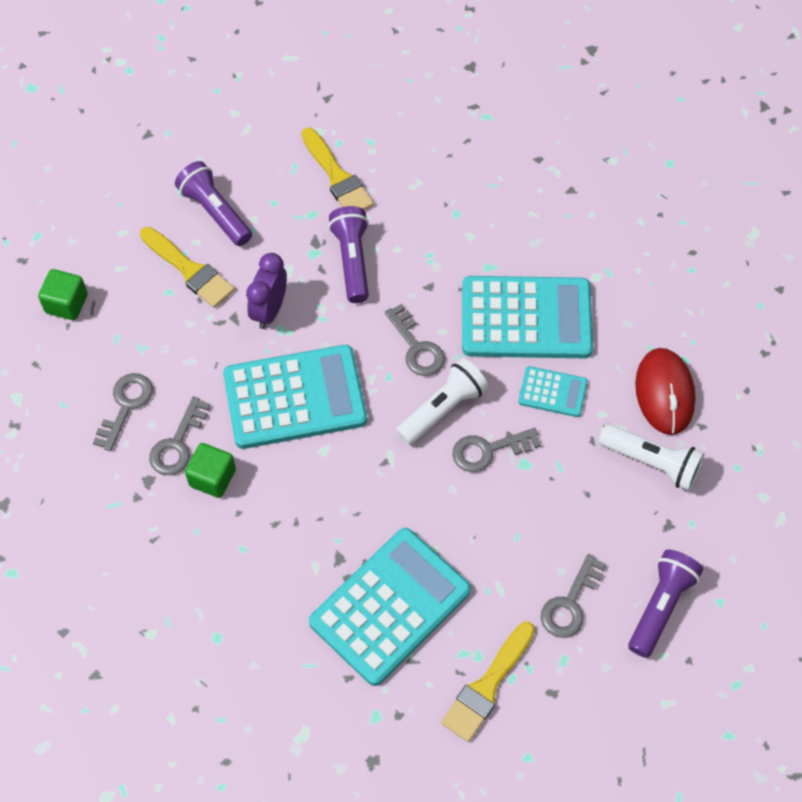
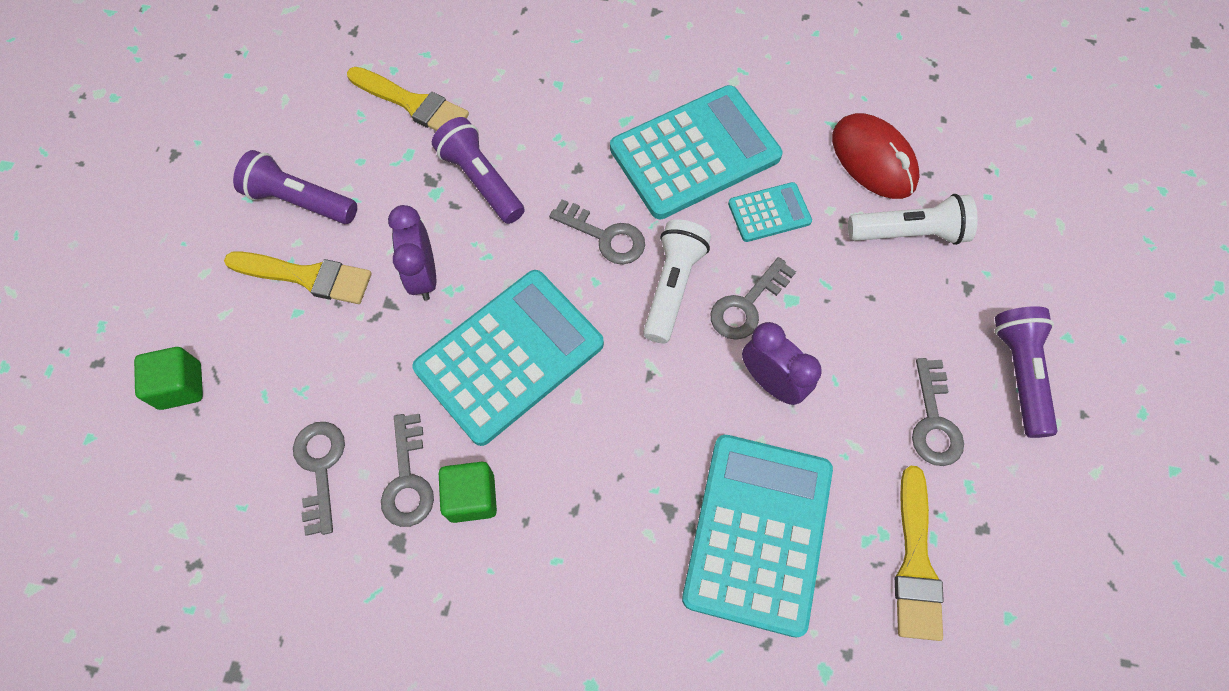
camera: 30 degrees left, 5 degrees up
none -> purple clock [742,322,822,405]

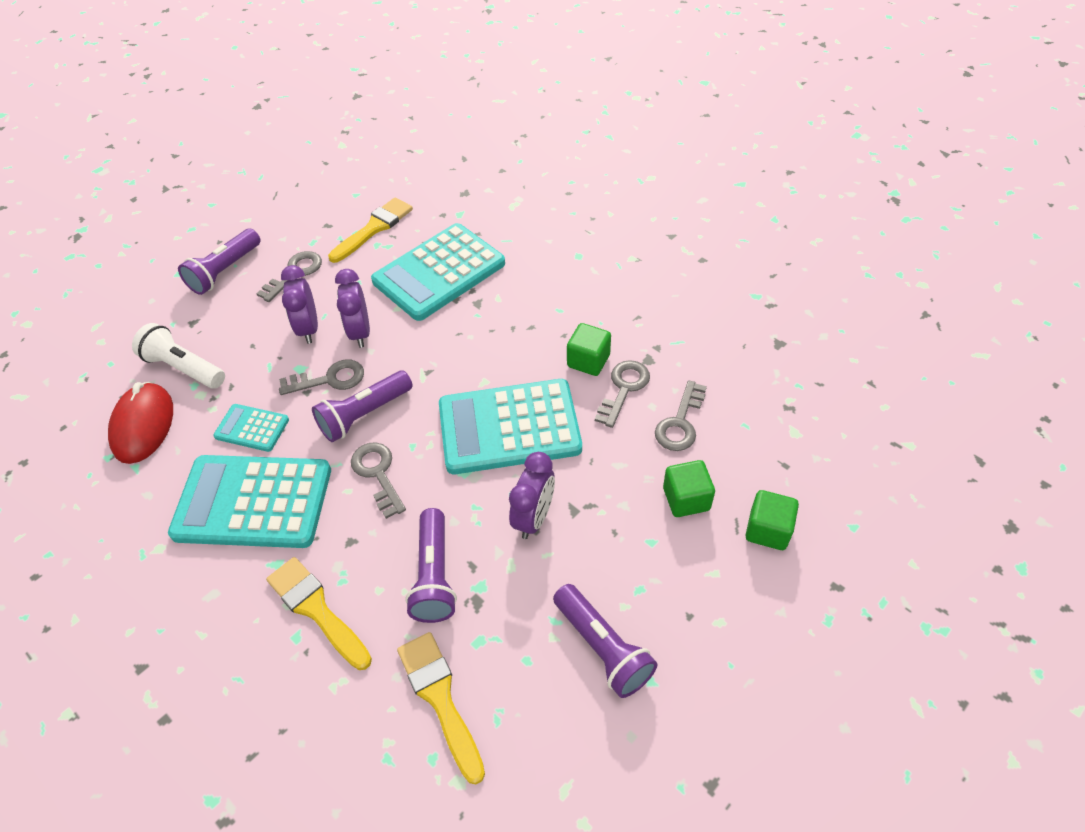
camera: 145 degrees left, 15 degrees down
yellow brush [224,251,372,304] -> yellow brush moved to [266,557,372,670]
white flashlight [643,219,711,344] -> purple flashlight [312,371,413,442]
none -> purple clock [281,265,318,344]
none -> green cube [663,460,715,517]

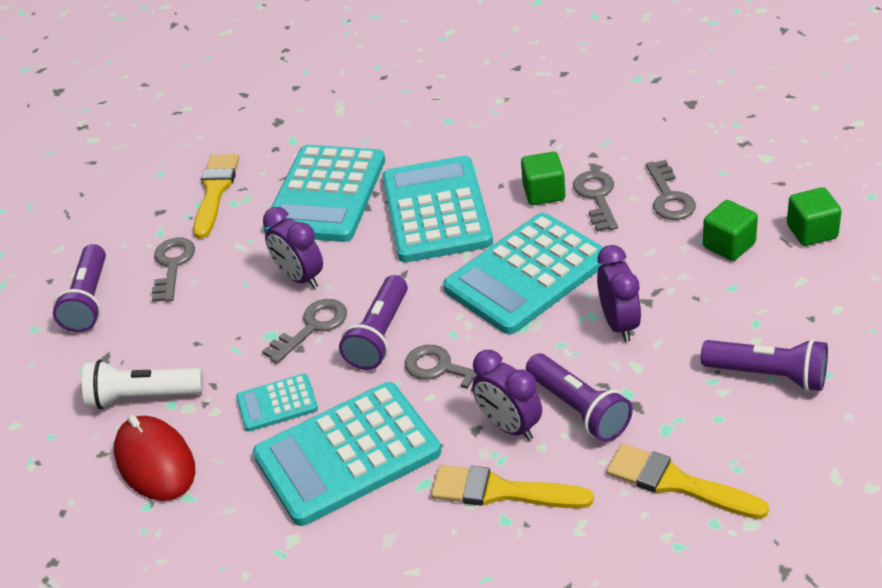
camera: 30 degrees left, 10 degrees down
purple clock [281,265,318,344] -> purple clock moved to [472,350,542,441]
none -> turquoise calculator [382,156,493,262]

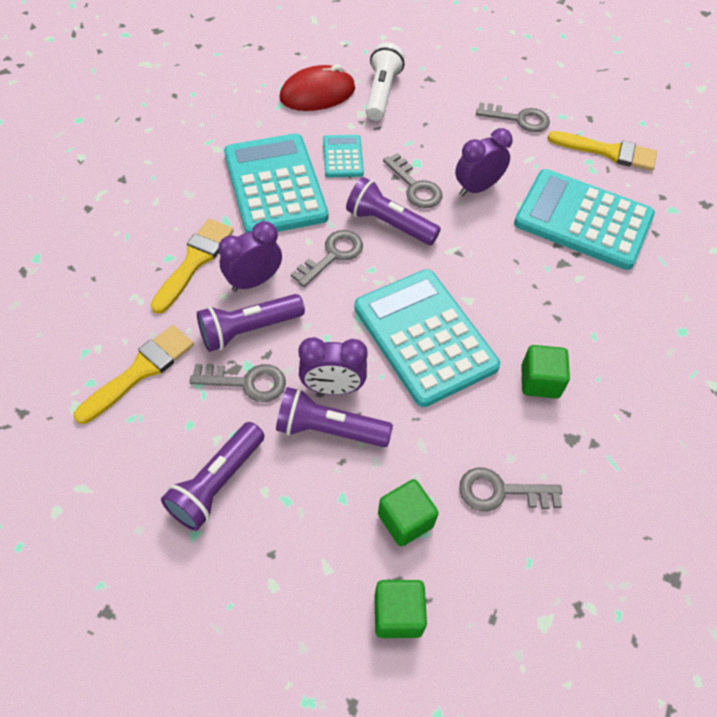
camera: 95 degrees right, 15 degrees up
purple flashlight [53,244,106,332] -> purple flashlight moved to [276,387,393,447]
turquoise calculator [382,156,493,262] -> none
grey key [573,171,618,232] -> grey key moved to [189,364,286,402]

